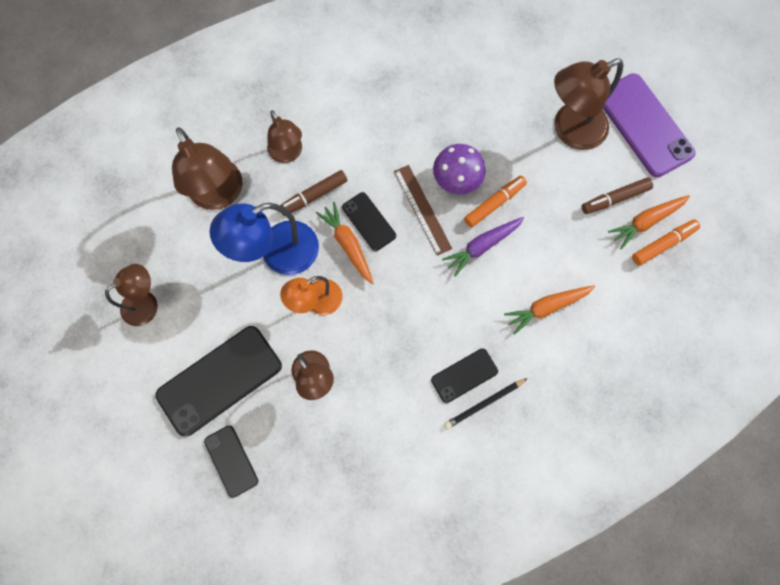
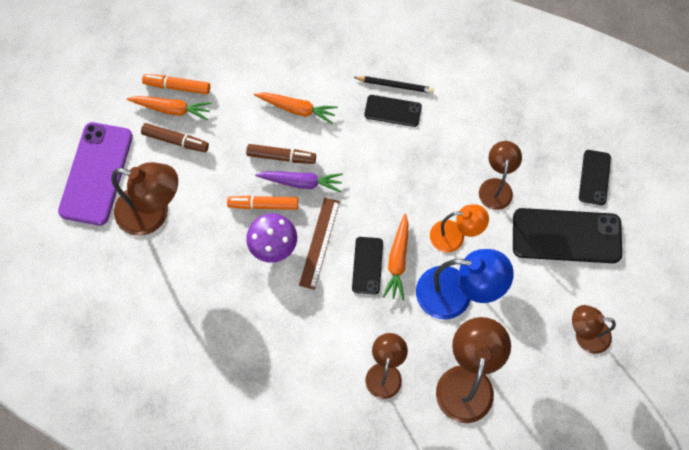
camera: 140 degrees left, 5 degrees down
brown marker [280,170,347,216] -> brown marker moved to [246,144,316,164]

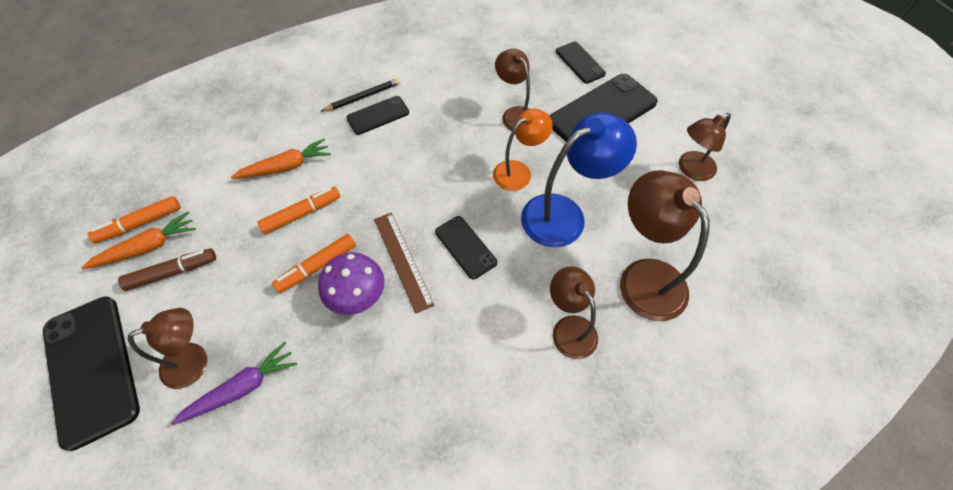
camera: 40 degrees left, 10 degrees down
purple phone [58,122,133,226] -> black phone [43,296,140,451]
brown lamp [112,162,178,236] -> brown lamp [128,308,207,389], size x0.63
brown marker [246,144,316,164] -> orange marker [257,187,341,234]
purple carrot [255,171,343,193] -> purple carrot moved to [171,342,297,425]
orange carrot [383,214,409,300] -> none

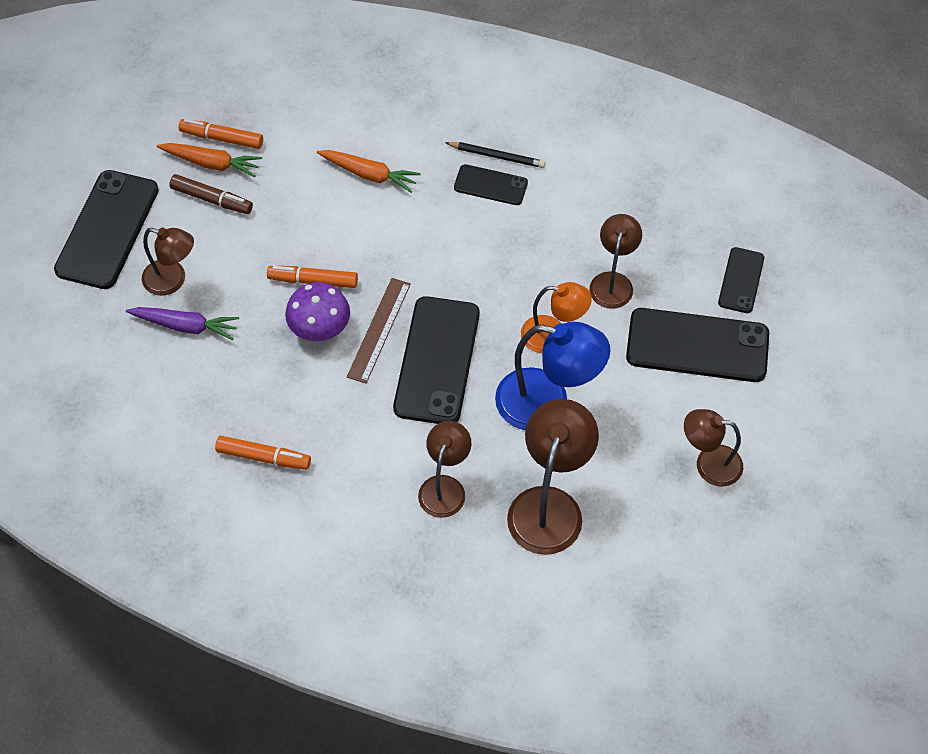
camera: 45 degrees right, 0 degrees up
orange marker [257,187,341,234] -> orange marker moved to [215,436,311,470]
black phone [435,216,497,279] -> black phone [393,296,480,424], size x1.86

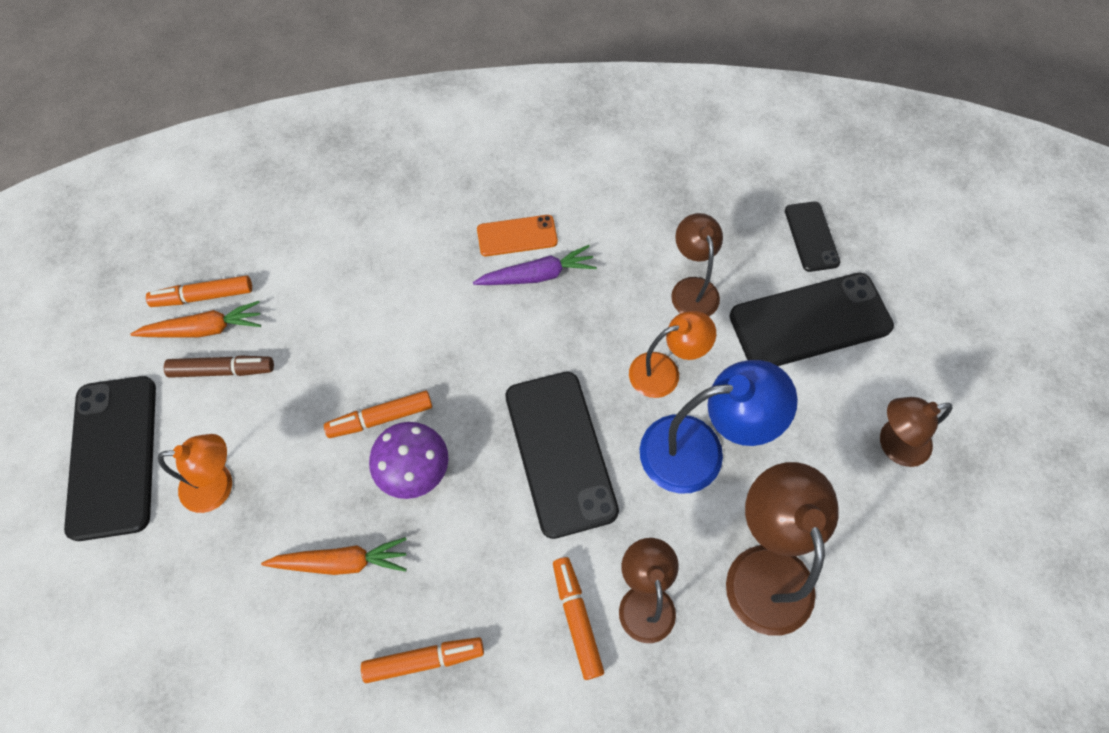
camera: 25 degrees left, 5 degrees up
purple carrot [126,307,239,340] -> purple carrot moved to [473,245,597,285]
brown lamp [142,228,194,296] -> orange lamp [158,434,232,513]
orange carrot [317,150,421,193] -> orange carrot moved to [261,537,407,575]
brown ruler [347,278,411,383] -> none
black pencil [445,142,545,168] -> none
black phone [454,164,528,205] -> orange phone [477,215,558,256]
none -> orange marker [553,557,604,680]

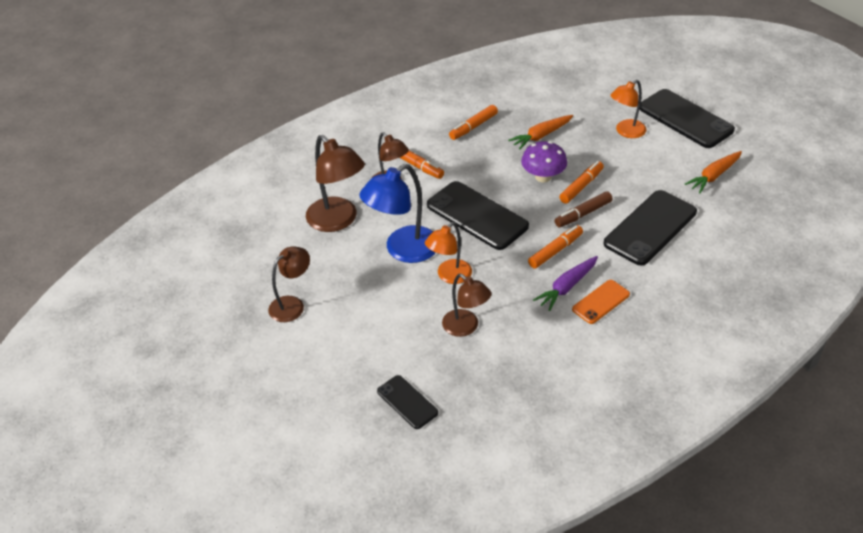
camera: 150 degrees right, 20 degrees down
orange marker [146,275,252,307] -> orange marker moved to [528,225,583,269]
brown marker [164,355,274,378] -> brown marker moved to [554,191,613,227]
black phone [730,273,894,366] -> black phone moved to [604,190,697,265]

